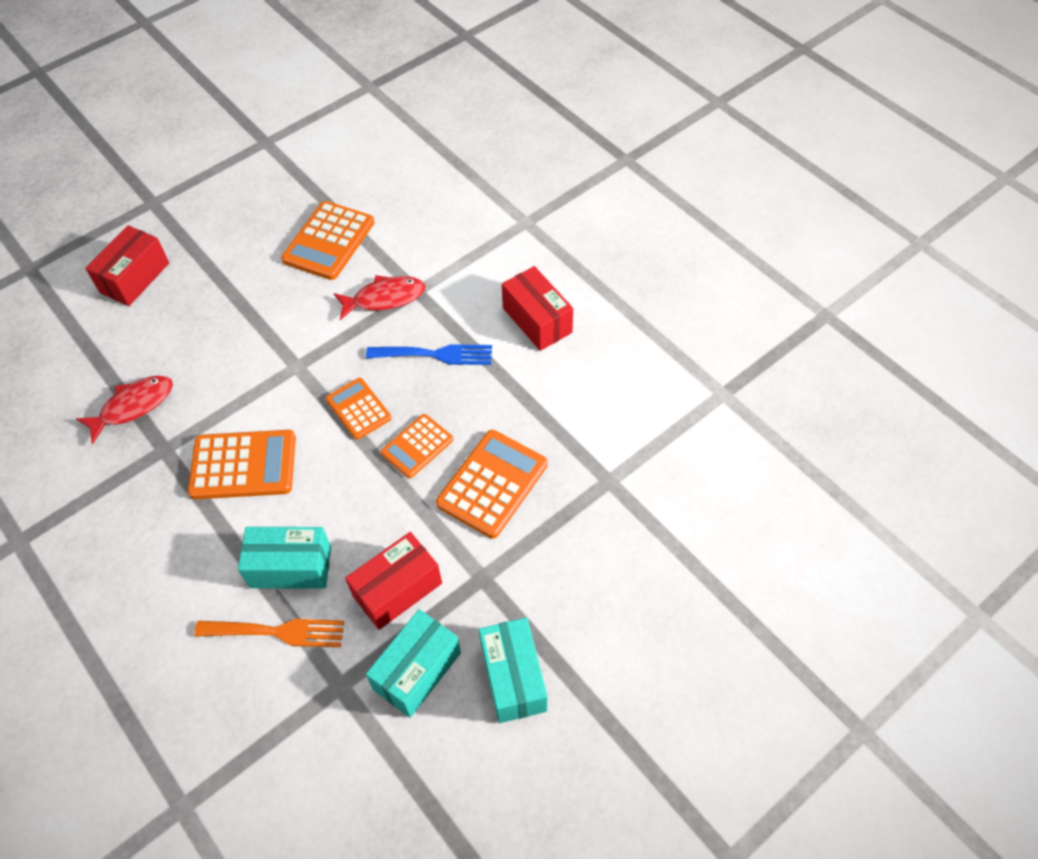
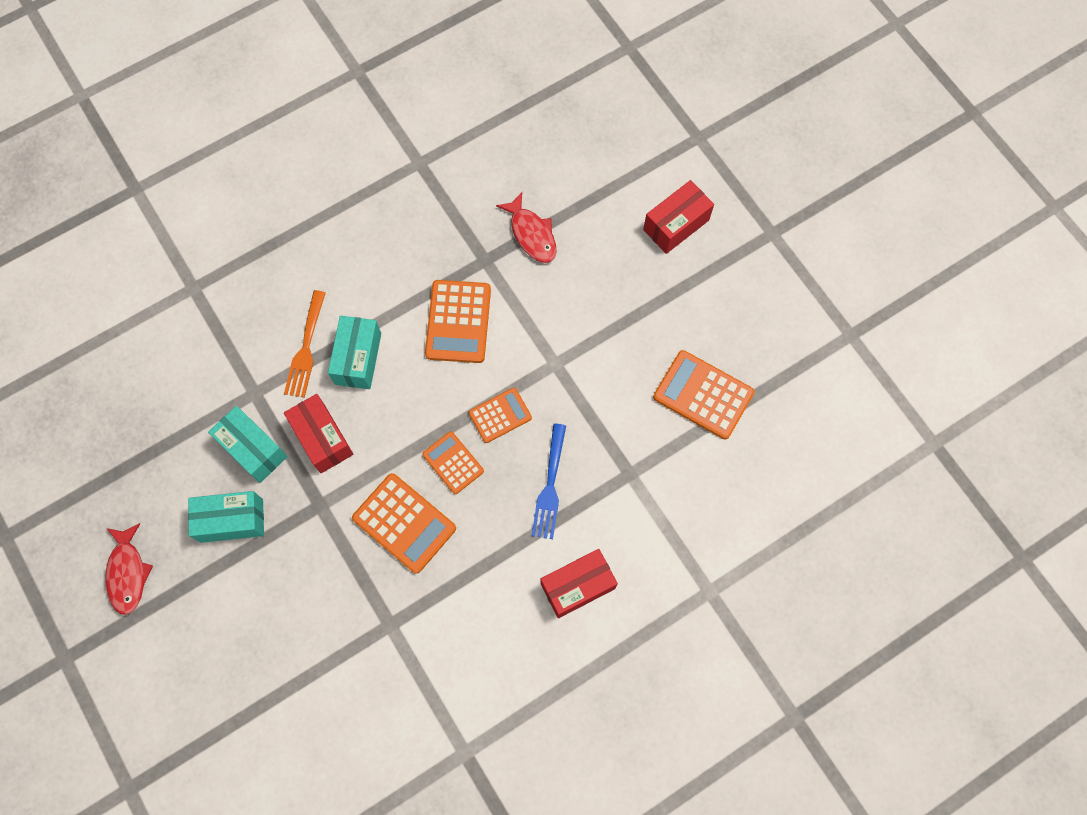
camera: 95 degrees right, 15 degrees up
red box [85,225,169,306] -> red box turned 75 degrees counterclockwise [643,180,714,254]
red fish [334,275,425,320] -> red fish moved to [105,523,153,615]

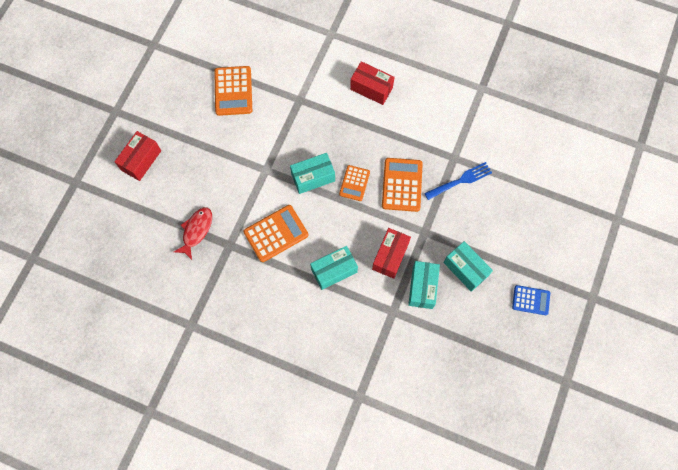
camera: 125 degrees left, 0 degrees up
red fish [105,523,153,615] -> blue calculator [512,285,550,315]
orange fork [284,290,326,398] -> none
orange calculator [469,388,532,443] -> turquoise box [290,153,335,194]
blue fork [531,424,566,539] -> blue fork moved to [424,162,492,200]
red box [643,180,714,254] -> red box turned 75 degrees counterclockwise [114,131,161,181]

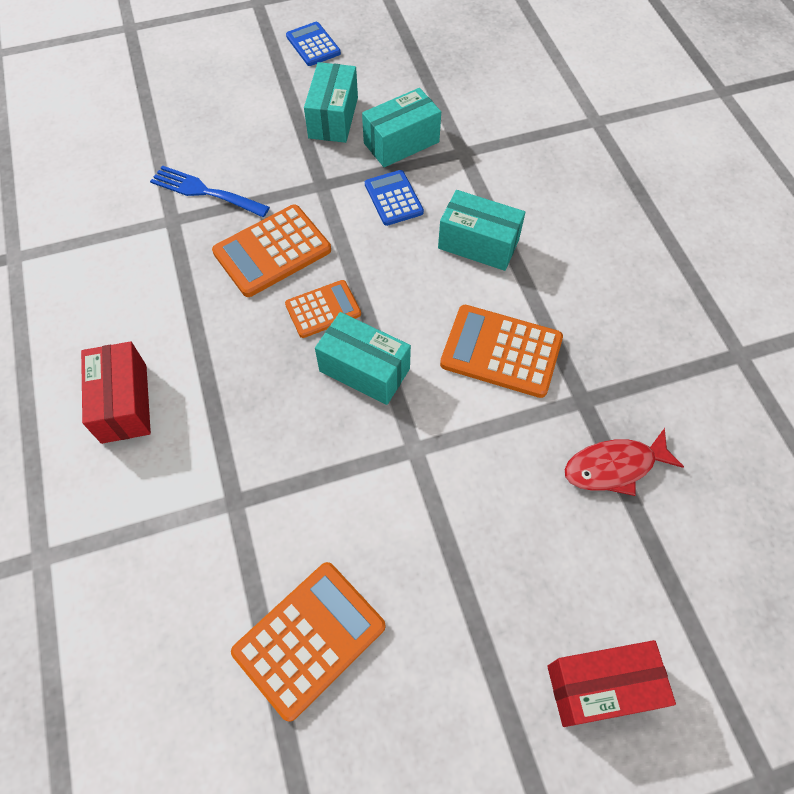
camera: 130 degrees left, 10 degrees down
red box [372,228,411,279] -> blue calculator [365,170,424,226]

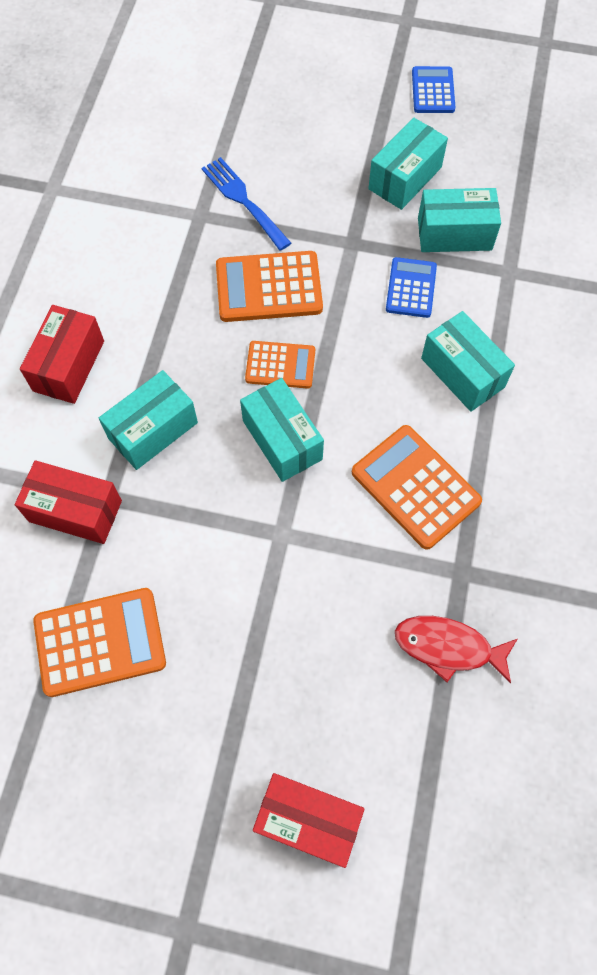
camera: 30 degrees right, 5 degrees up
none -> red box [15,460,122,544]
none -> turquoise box [99,370,198,470]

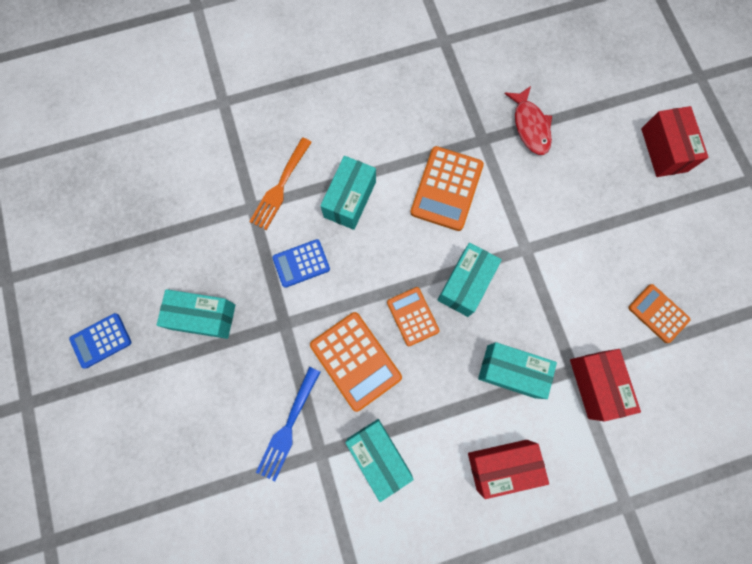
camera: 120 degrees left, 10 degrees up
orange calculator [33,588,166,697] -> orange calculator [628,284,690,343], size x0.63
turquoise box [418,188,501,252] -> turquoise box moved to [345,419,414,502]
none -> orange fork [249,137,312,230]

